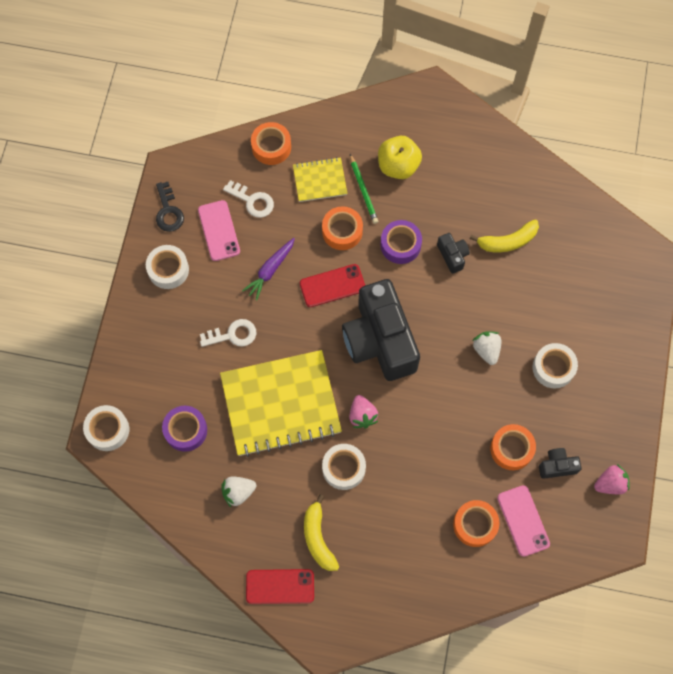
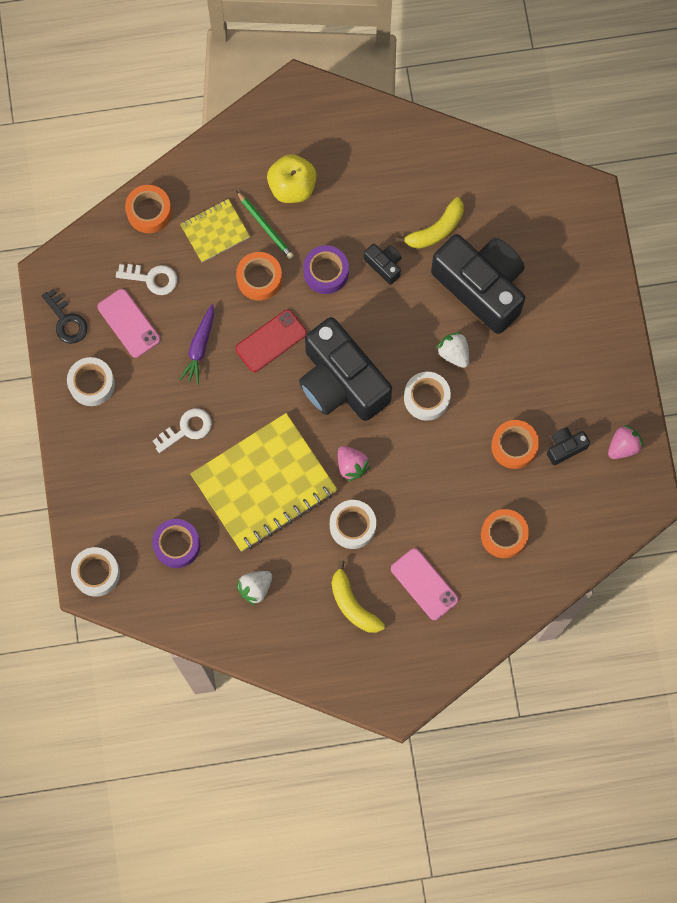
camera: 20 degrees left, 5 degrees up
red phone [246,569,314,604] -> none
pink phone [497,485,550,557] -> pink phone moved to [391,548,459,620]
white tape [533,343,578,388] -> white tape moved to [404,372,451,421]
none -> black camera [431,234,525,334]

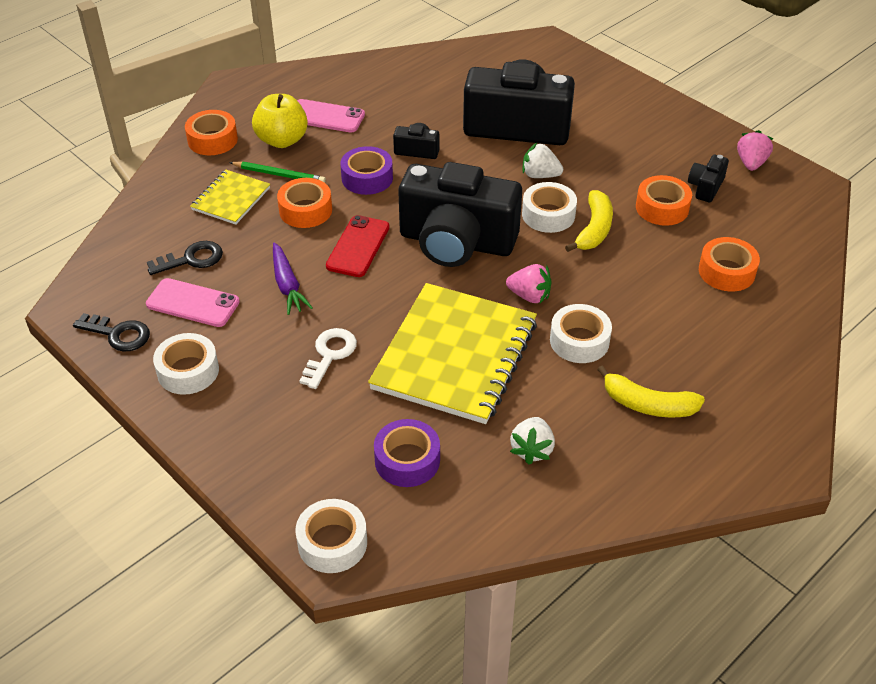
camera: 35 degrees left, 30 degrees down
white key [116,264,177,295] -> black key [147,241,223,275]
orange tape [125,185,172,233] -> orange tape moved to [185,110,238,155]
pink phone [391,548,459,620] -> pink phone moved to [297,99,365,133]
yellow banana [396,197,463,249] -> yellow banana moved to [565,190,613,252]

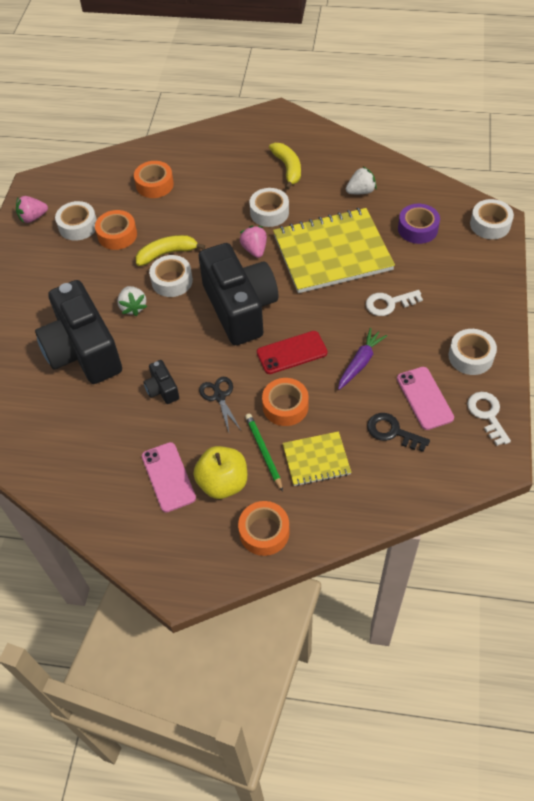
camera: 125 degrees left, 10 degrees up
black key [73,313,150,352] -> white key [467,392,511,446]
purple tape [340,146,393,195] -> black scissors [199,377,241,432]
black camera [688,155,729,202] -> white tape [55,201,97,241]

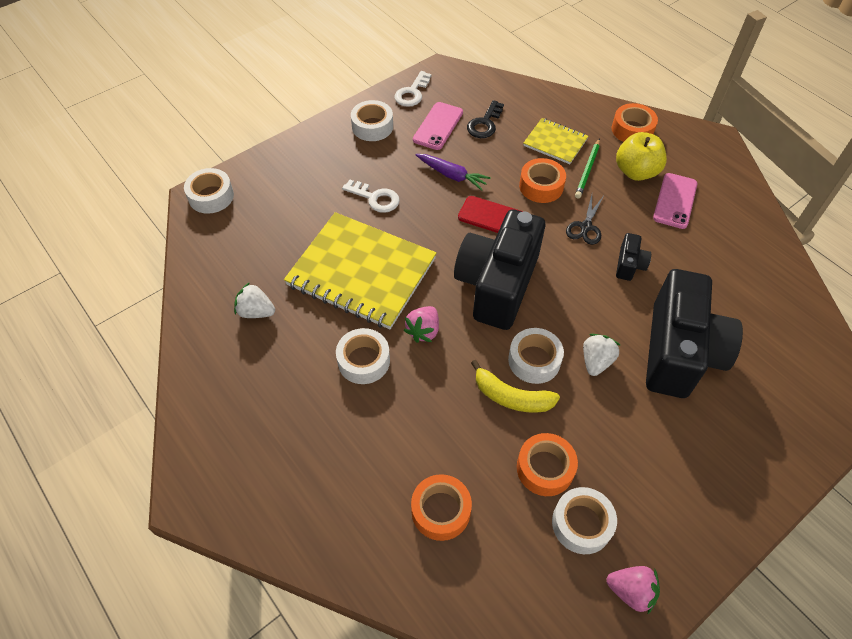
camera: 140 degrees left, 0 degrees up
yellow banana [269,143,301,190] -> none
purple carrot [338,328,387,390] -> purple carrot turned 135 degrees counterclockwise [416,154,491,191]
black key [367,413,430,452] -> black key turned 45 degrees clockwise [467,100,504,138]
purple tape [398,204,440,244] -> none

